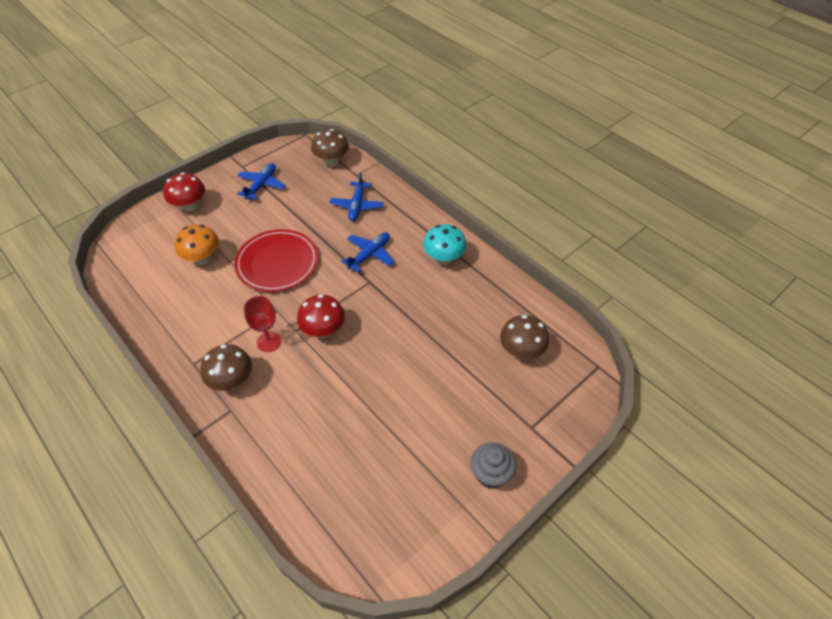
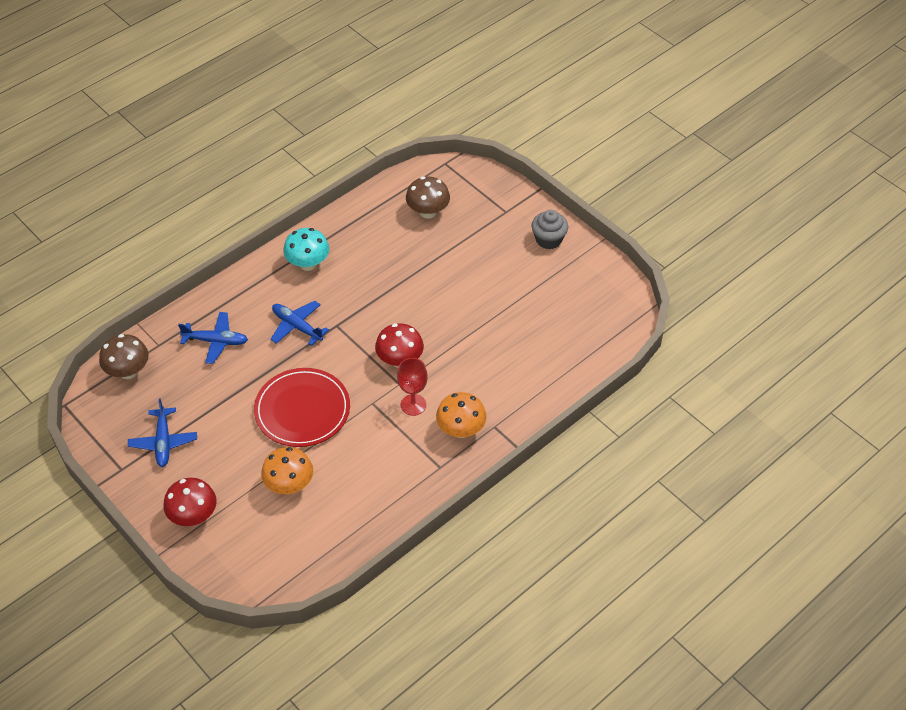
camera: 90 degrees left, 0 degrees up
brown mushroom [200,344,252,391] -> orange mushroom [436,392,487,438]
blue plane [237,163,286,200] -> blue plane turned 120 degrees counterclockwise [128,398,197,467]

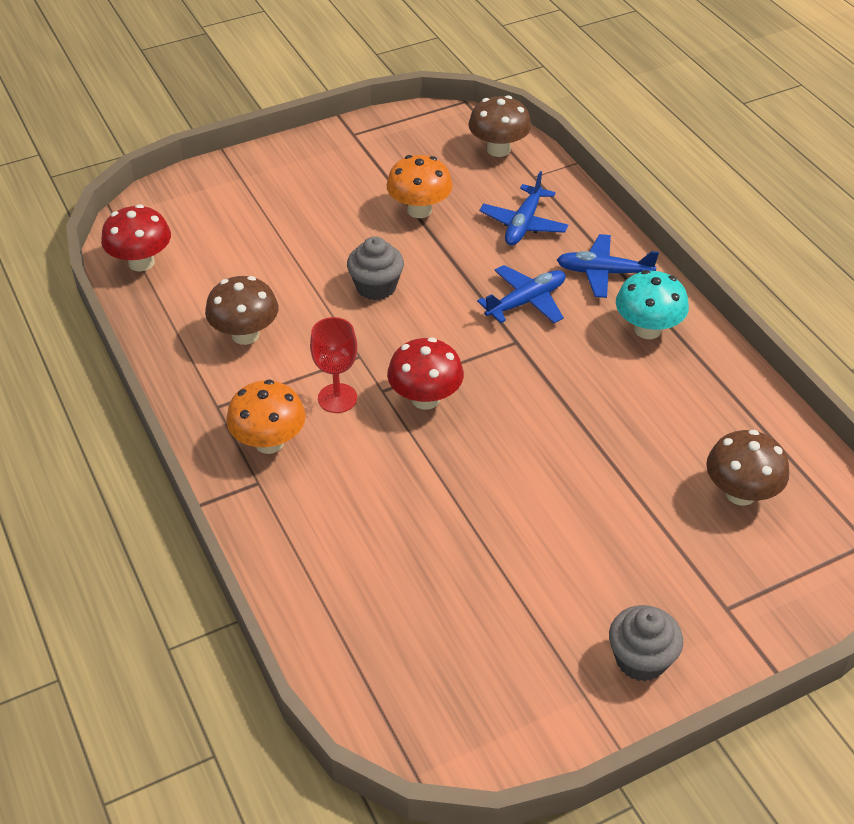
camera: 105 degrees right, 5 degrees down
blue plane [128,398,197,467] -> blue plane moved to [557,234,659,298]
red mushroom [163,478,217,526] -> red mushroom moved to [101,204,171,272]
red plate [254,368,350,447] -> grey cupcake [347,236,404,300]
orange mushroom [261,447,313,494] -> orange mushroom moved to [386,155,453,218]
none -> brown mushroom [205,276,278,345]

